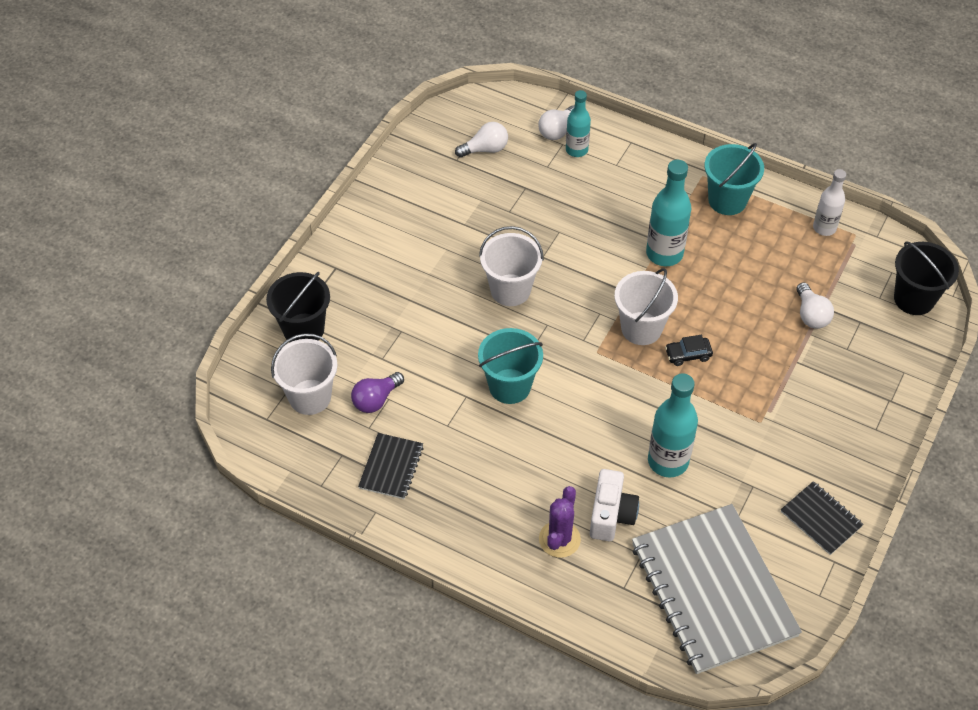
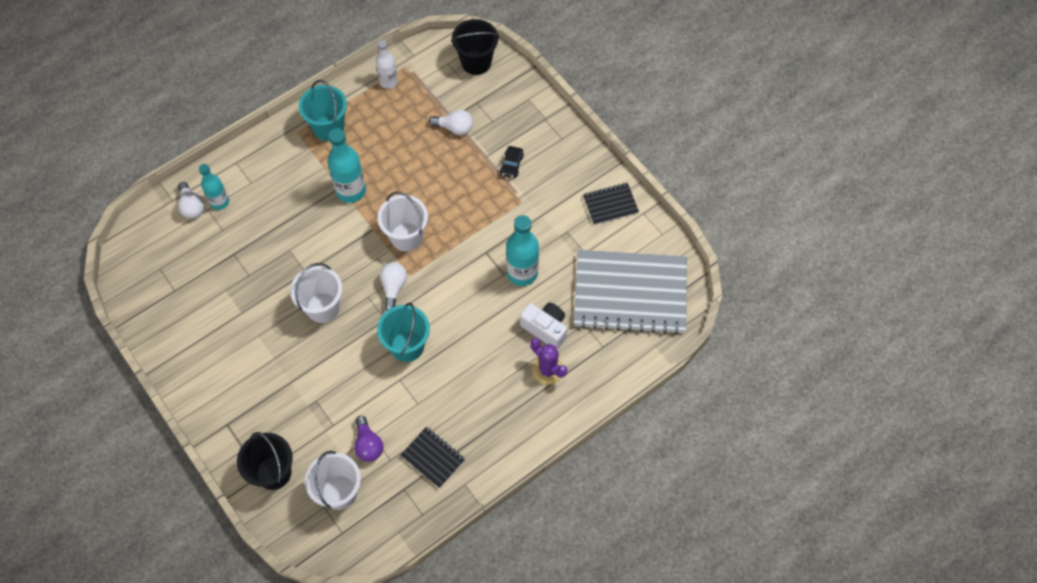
camera: 65 degrees left, 10 degrees up
white light bulb [455,122,508,158] -> white light bulb moved to [380,262,407,310]
black car [665,335,713,366] -> black car moved to [500,146,524,178]

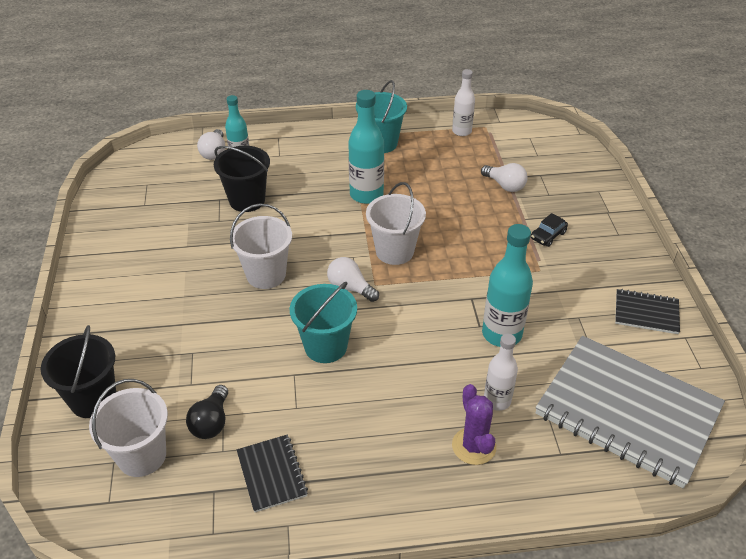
camera: 30 degrees right, 20 degrees down
purple light bulb [354,416,383,462] -> black light bulb [186,385,228,439]
white light bulb [380,262,407,310] -> white light bulb turned 90 degrees counterclockwise [327,257,379,302]
black bucket [451,19,499,75] -> black bucket moved to [214,146,270,212]
white camera [520,303,567,349] -> white bottle [484,334,518,411]

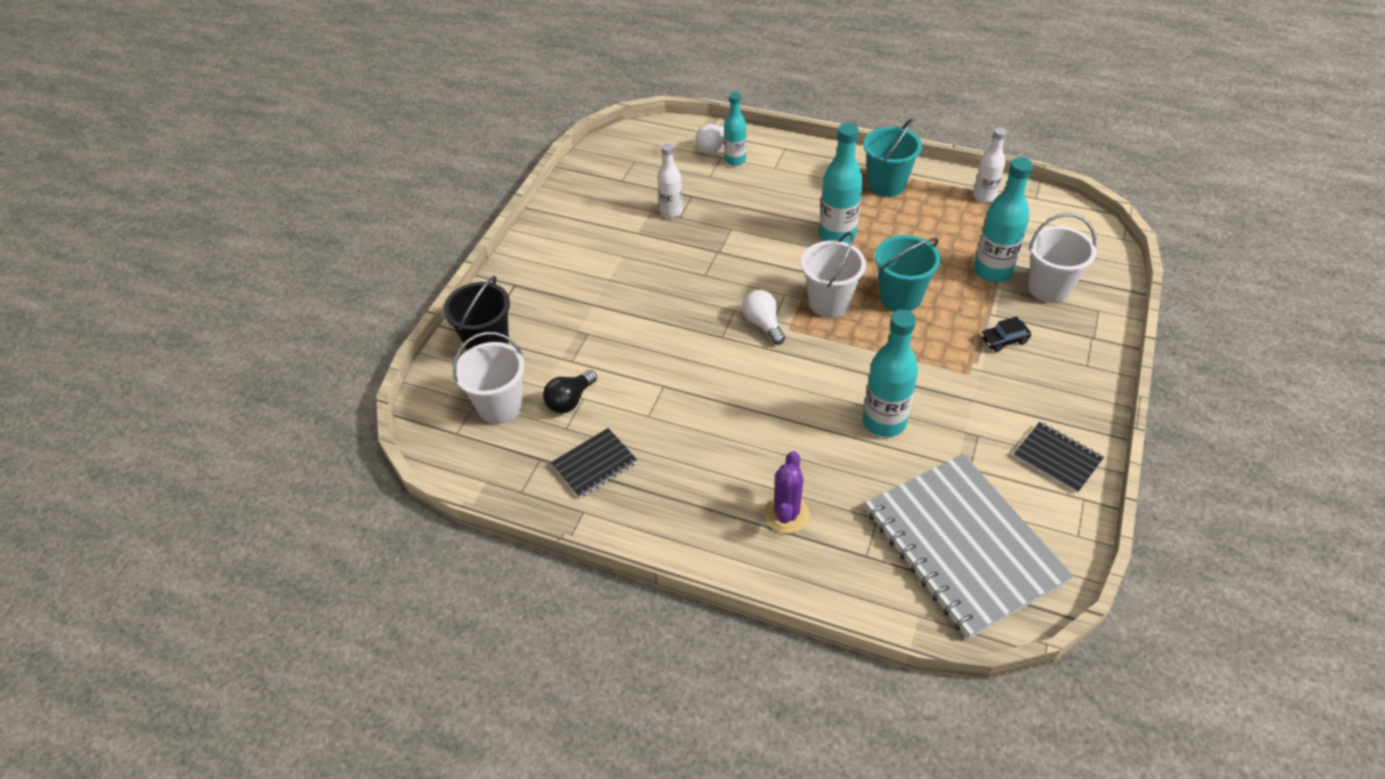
camera: 30 degrees right, 5 degrees up
black bucket [214,146,270,212] -> none
white bucket [230,203,292,289] -> white bucket moved to [1028,213,1097,303]
black notebook [237,434,308,512] -> black notebook turned 45 degrees clockwise [551,428,637,498]
turquoise bucket [290,282,357,363] -> turquoise bucket moved to [875,235,941,311]
white light bulb [481,163,527,192] -> turquoise bottle [974,157,1033,282]
white bottle [484,334,518,411] -> white bottle moved to [657,143,683,218]

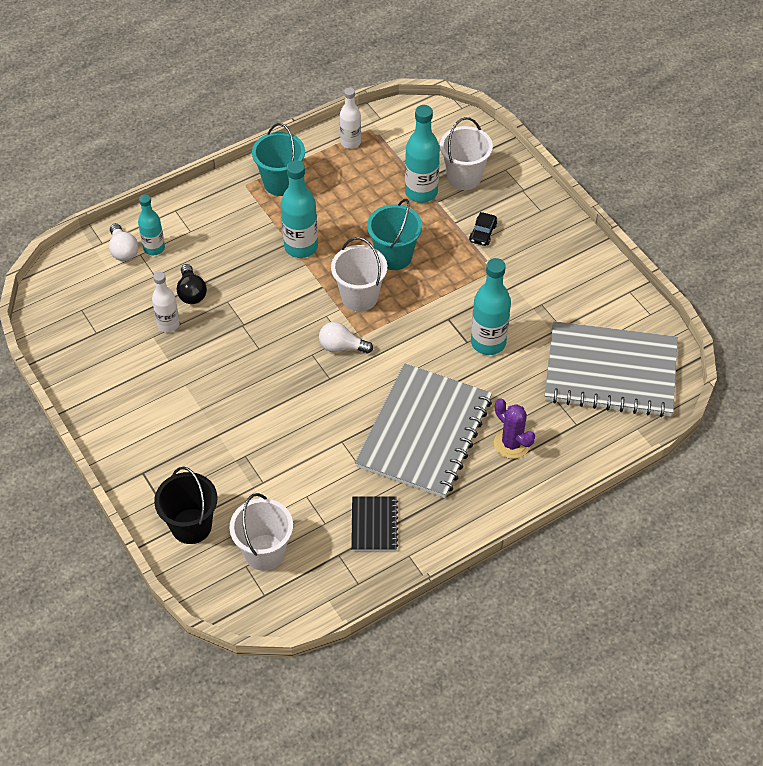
camera: 55 degrees left, 5 degrees up
black light bulb [543,370,597,413] -> black light bulb moved to [177,264,207,304]
black notebook [1014,422,1104,493] -> none
none -> grey notebook [355,363,492,498]

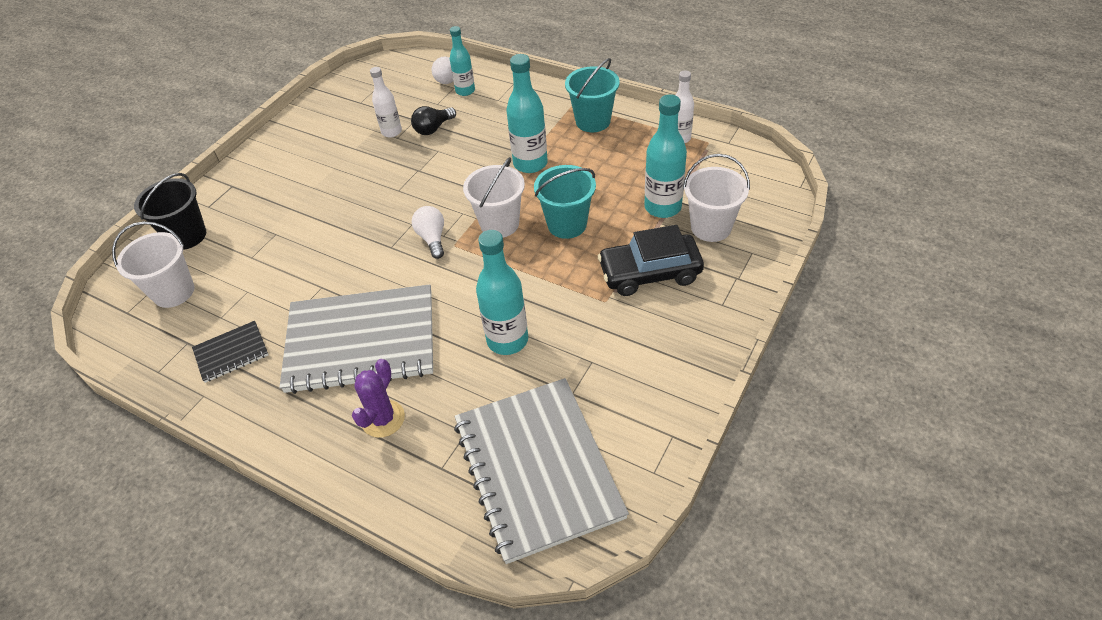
camera: 65 degrees right, 5 degrees down
black car [469,212,497,246] -> black car [598,225,704,296], size x2.16

